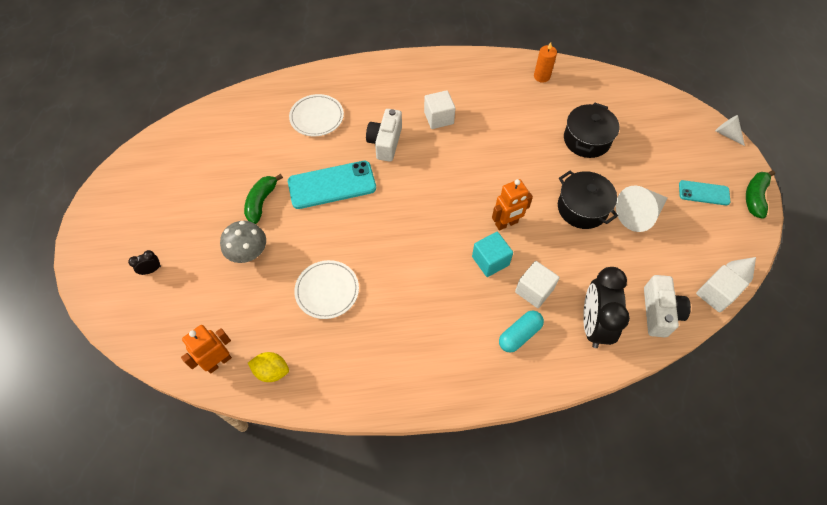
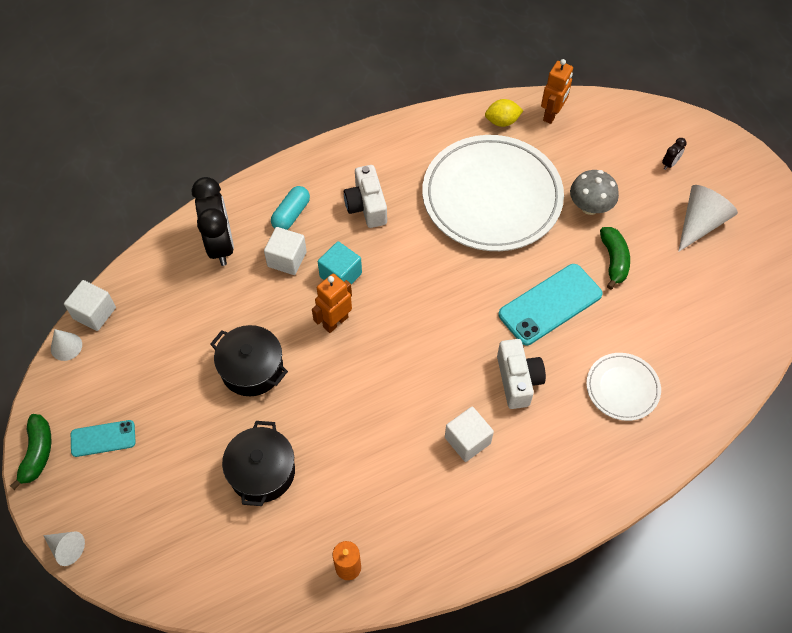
camera: 160 degrees right, 0 degrees up
white plate [294,260,359,319] -> white plate [422,135,564,251], size x2.12
white cone [616,185,667,232] -> white cone moved to [678,185,738,252]
white camera [644,275,691,337] -> white camera moved to [344,165,387,228]

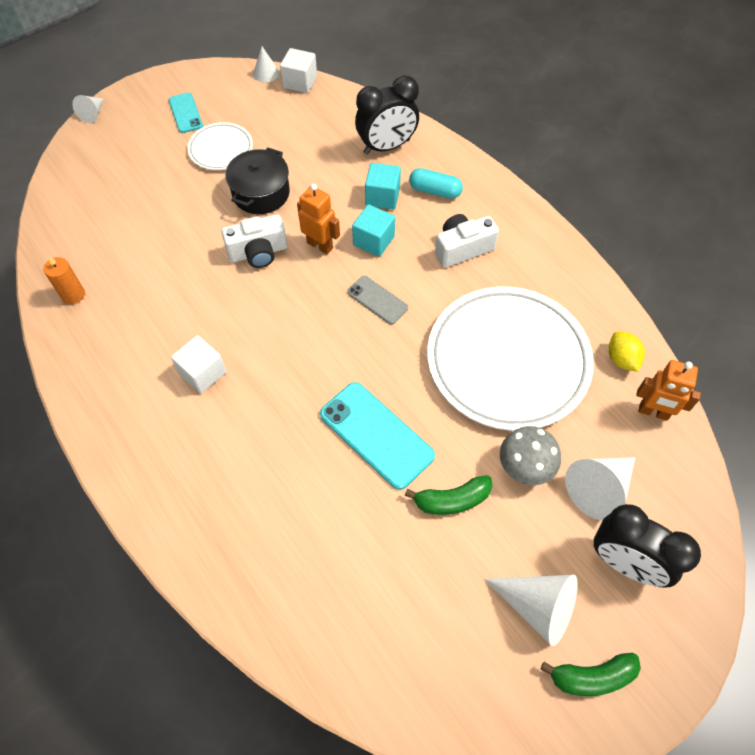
camera: 80 degrees right, 0 degrees up
green banana [10,414,51,490] -> green banana moved to [541,653,641,696]
black pot [222,421,295,506] -> none
white cube [264,227,307,275] -> turquoise cube [365,163,401,210]
white camera [497,339,546,409] -> white camera moved to [221,214,287,268]
white plate [586,353,661,421] -> white plate moved to [187,122,253,170]
black clock [662,138,687,170] -> black clock [594,504,701,588], size x2.42
none -> grey phone [347,276,408,324]
none -> white cone [565,457,635,521]

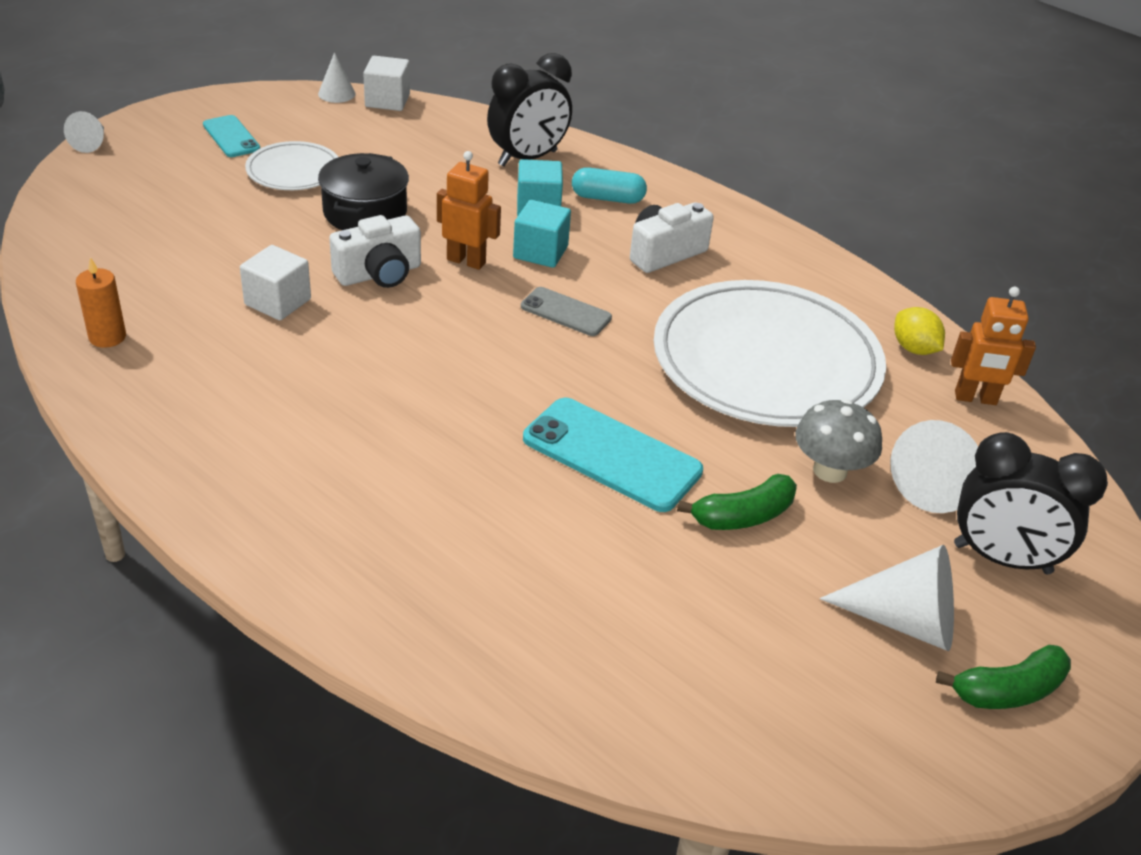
camera: 15 degrees left, 20 degrees down
white cube [171,335,226,393] -> white cube moved to [240,245,311,320]

